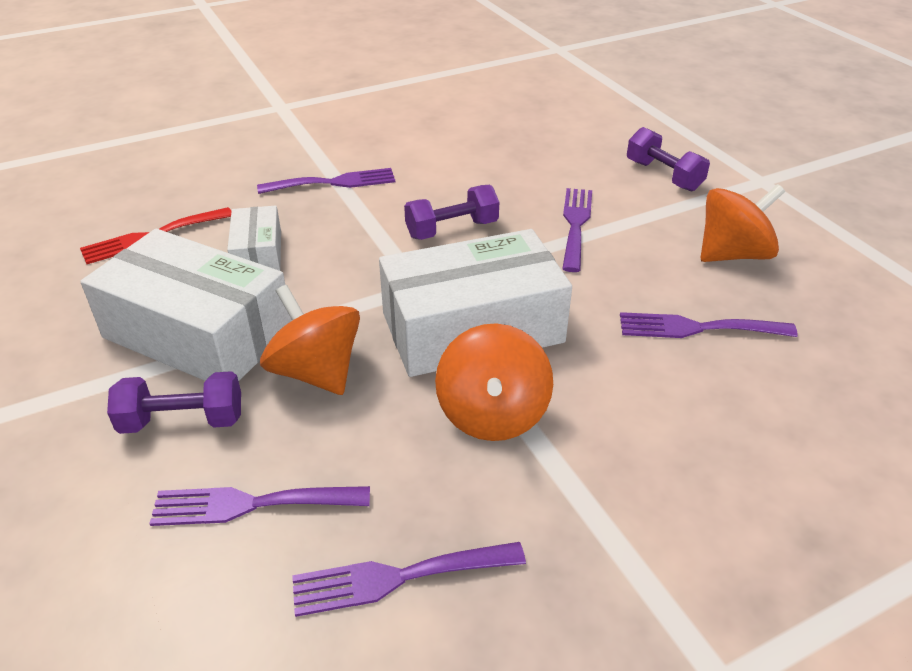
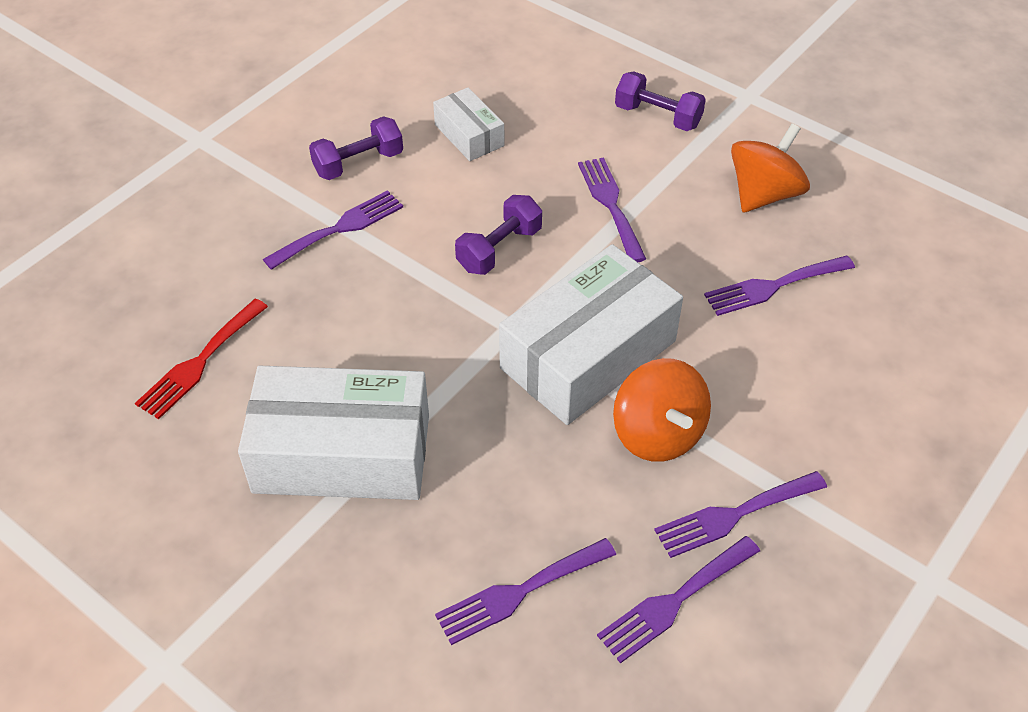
camera: 25 degrees left, 10 degrees up
purple dumbbell [107,371,241,434] -> purple dumbbell moved to [309,116,403,180]
white box [227,205,281,271] -> white box moved to [433,87,504,161]
orange spinning top [260,285,360,395] -> none
none -> purple fork [654,471,827,558]

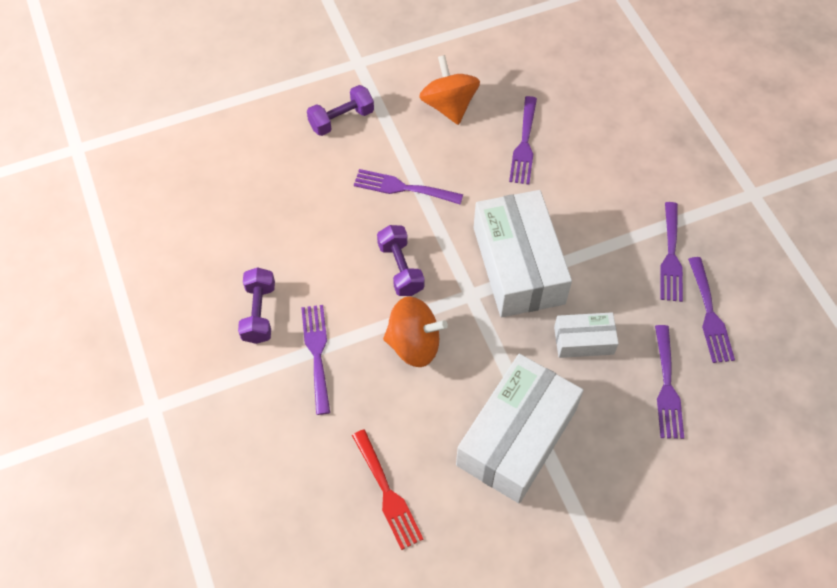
camera: 60 degrees left, 10 degrees up
white box [433,87,504,161] -> white box moved to [554,312,619,358]
orange spinning top [613,358,711,462] -> orange spinning top moved to [383,296,448,367]

